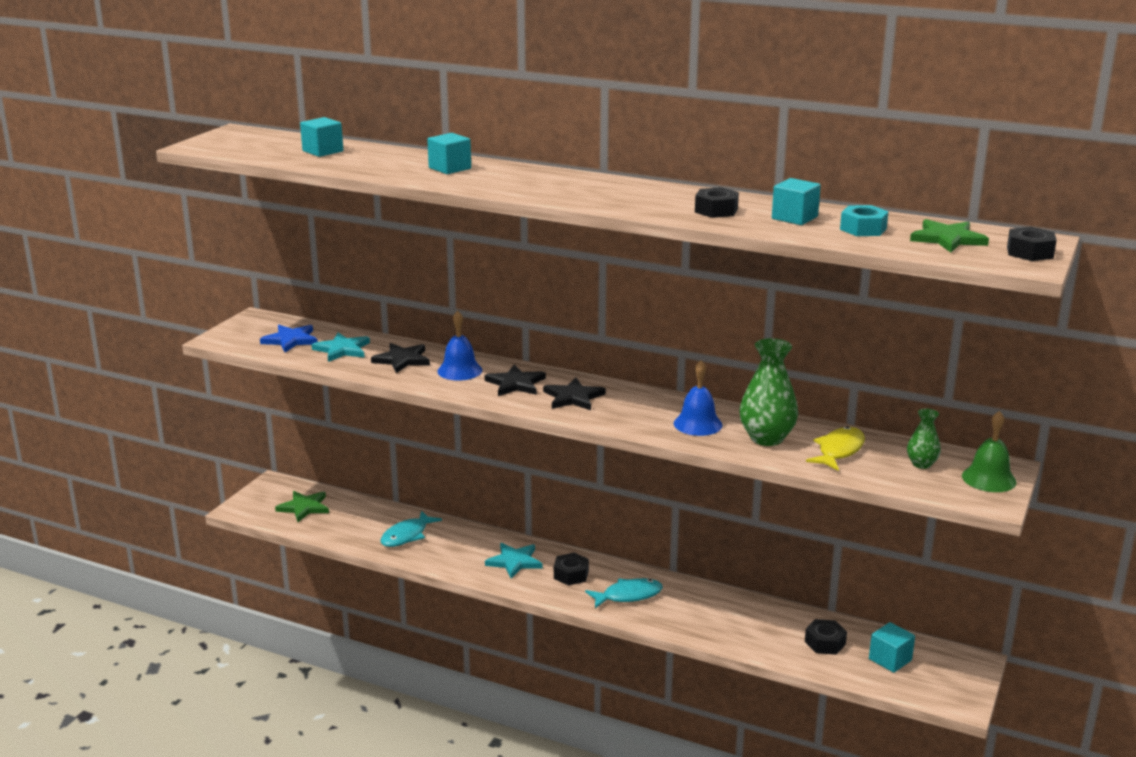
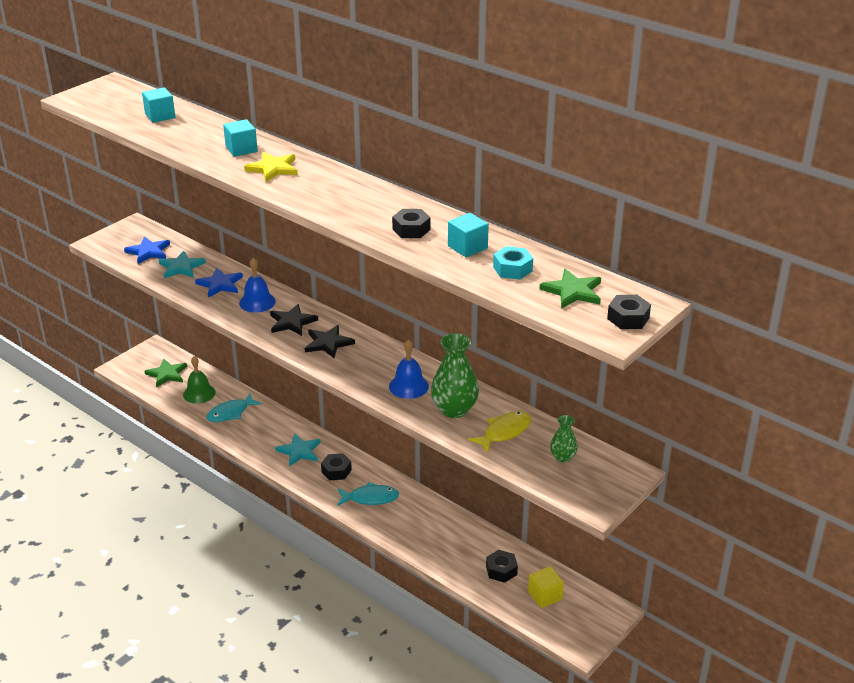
camera: 15 degrees right, 10 degrees up
black star [371,343,430,373] -> blue star [195,268,243,298]
turquoise cube [869,622,915,673] -> yellow cube [528,566,564,608]
green bell [962,411,1017,492] -> green bell moved to [183,356,216,404]
none -> yellow star [244,152,298,182]

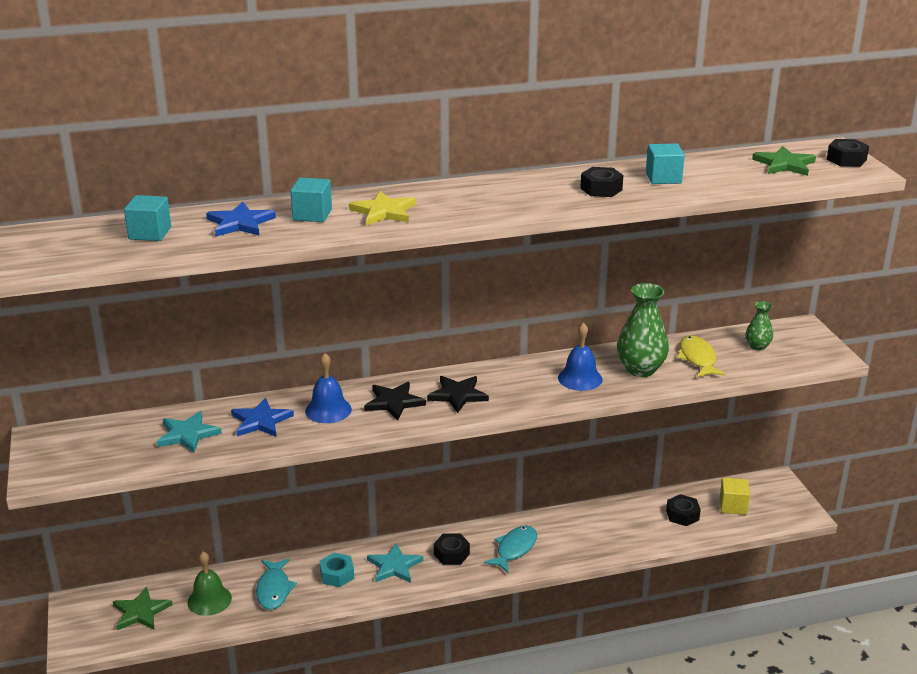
camera: 55 degrees left, 5 degrees down
blue star [124,236,170,264] -> blue star moved to [206,202,276,237]
turquoise nut [493,246,533,279] -> turquoise nut moved to [320,553,354,587]

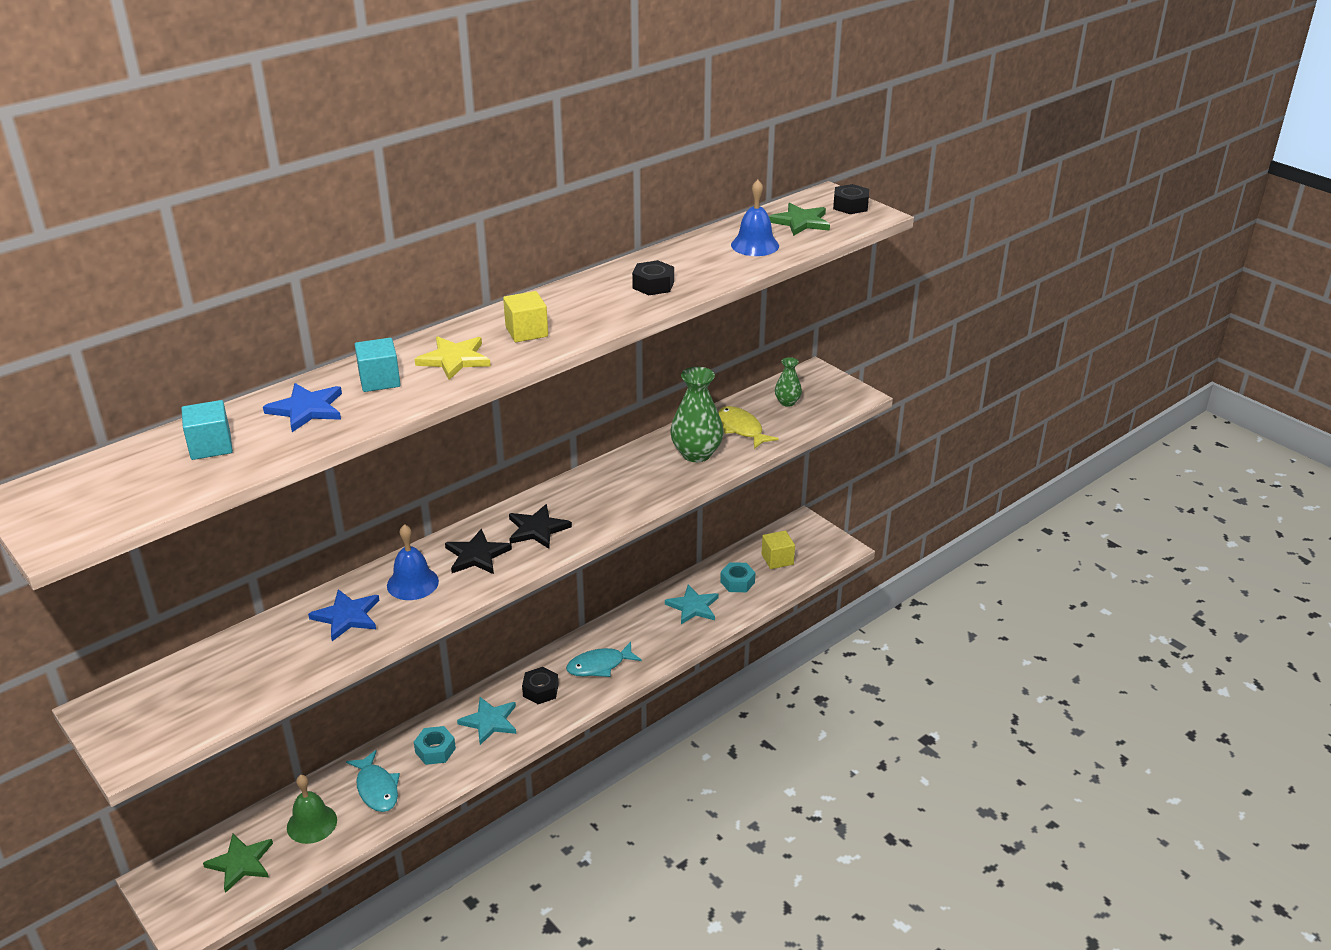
camera: 25 degrees left, 5 degrees up
turquoise star [157,411,222,453] -> turquoise star moved to [665,585,719,624]
turquoise fish [484,526,537,573] -> turquoise fish turned 120 degrees counterclockwise [566,642,642,677]
blue bell [558,323,602,391] -> blue bell moved to [731,180,779,256]
turquoise cube [646,144,685,184] -> none
black nut [666,494,701,526] -> turquoise nut [720,562,756,592]
none -> yellow cube [503,291,548,342]

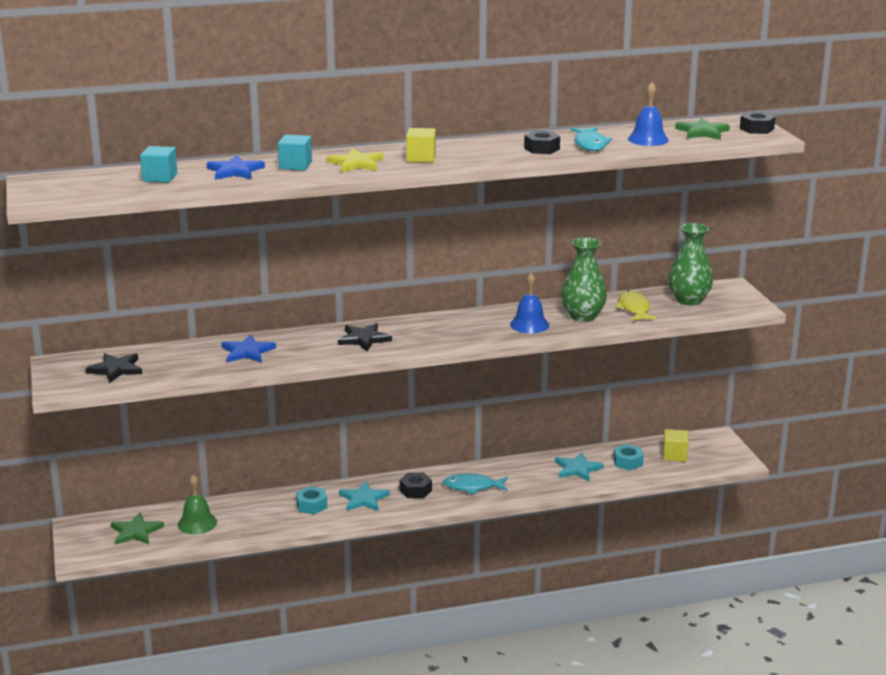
camera: 25 degrees right, 10 degrees down
turquoise fish [346,750,400,812] -> turquoise fish moved to [571,127,612,151]
blue bell [387,524,439,600] -> blue bell moved to [510,273,549,333]
black star [509,504,572,549] -> black star moved to [85,353,142,383]
green vase [775,357,802,407] -> green vase [668,223,713,305], size x1.83

